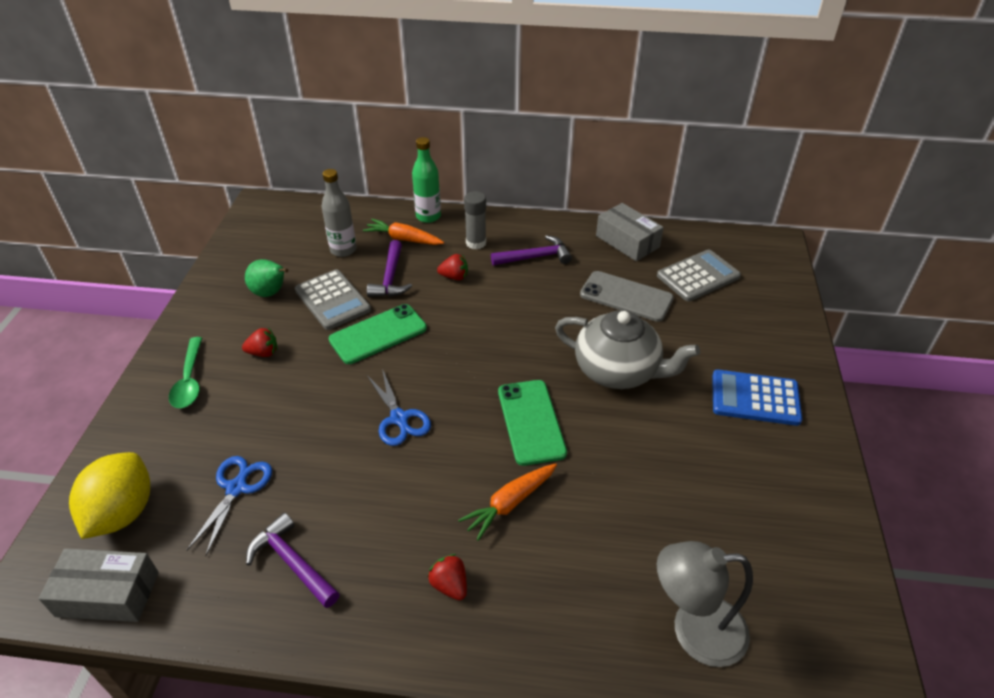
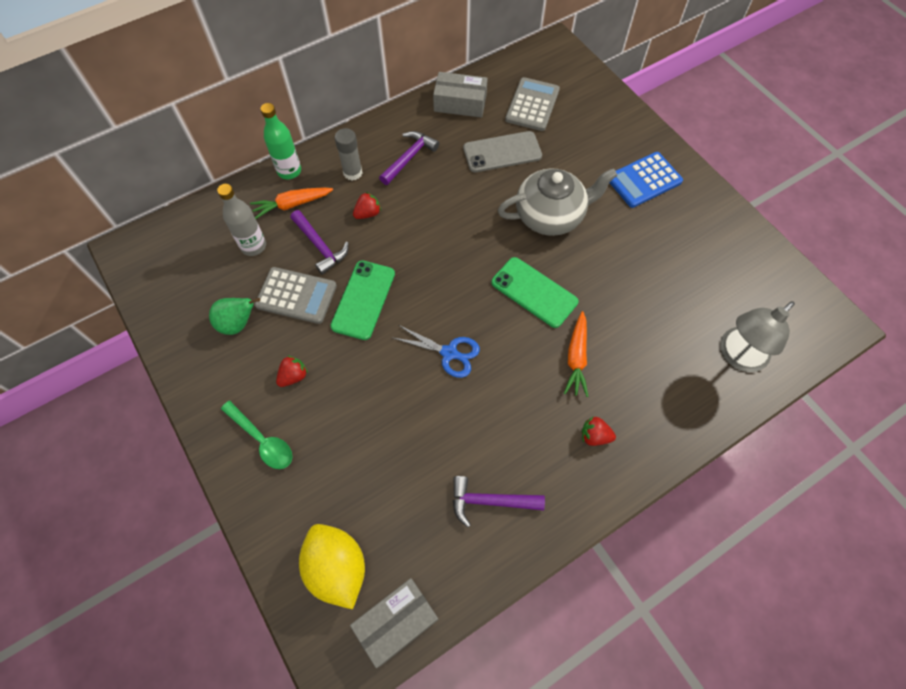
camera: 40 degrees left, 20 degrees up
blue scissors [186,456,272,555] -> none

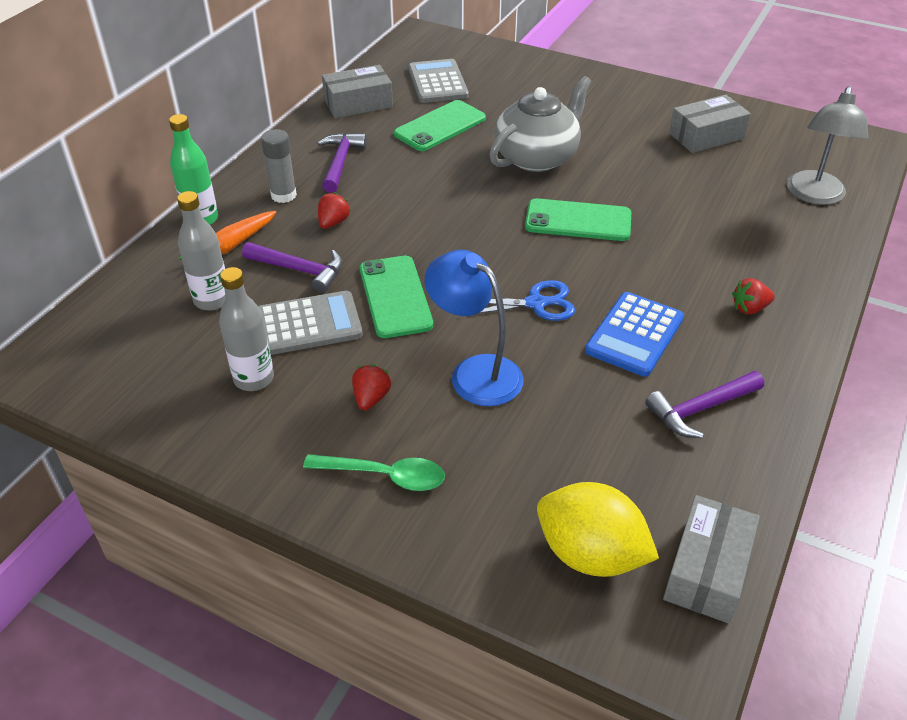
camera: 30 degrees left, 20 degrees down
green pear [209,298,260,335] -> grey bottle [219,267,274,391]
grey phone [463,131,542,172] -> green phone [394,100,486,151]
orange carrot [564,311,589,397] -> none
blue calculator [610,152,683,208] -> blue calculator moved to [585,292,684,377]
none -> blue lamp [425,250,524,406]
none -> grey box [669,95,751,153]

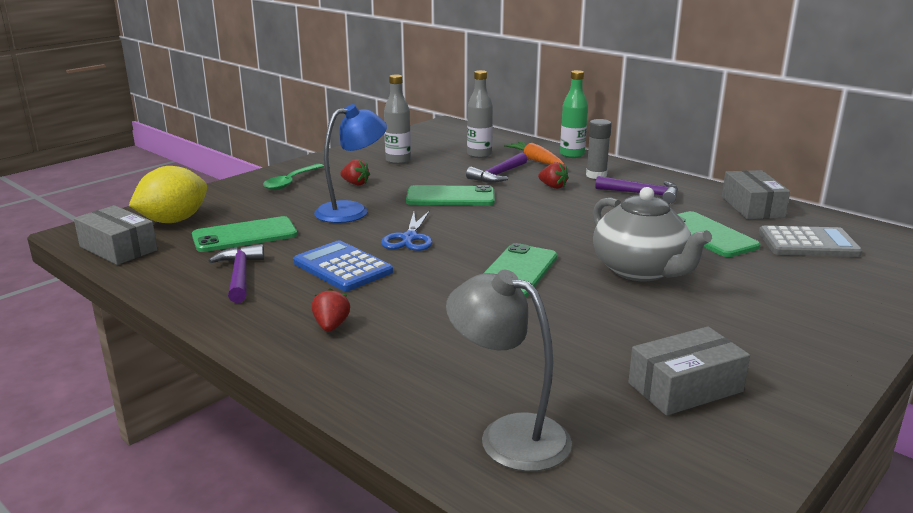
camera: 105 degrees right, 20 degrees down
grey calculator [258,291,363,355] -> none
grey box [669,95,751,153] -> grey box turned 75 degrees clockwise [628,326,750,416]
none -> green phone [192,216,297,252]

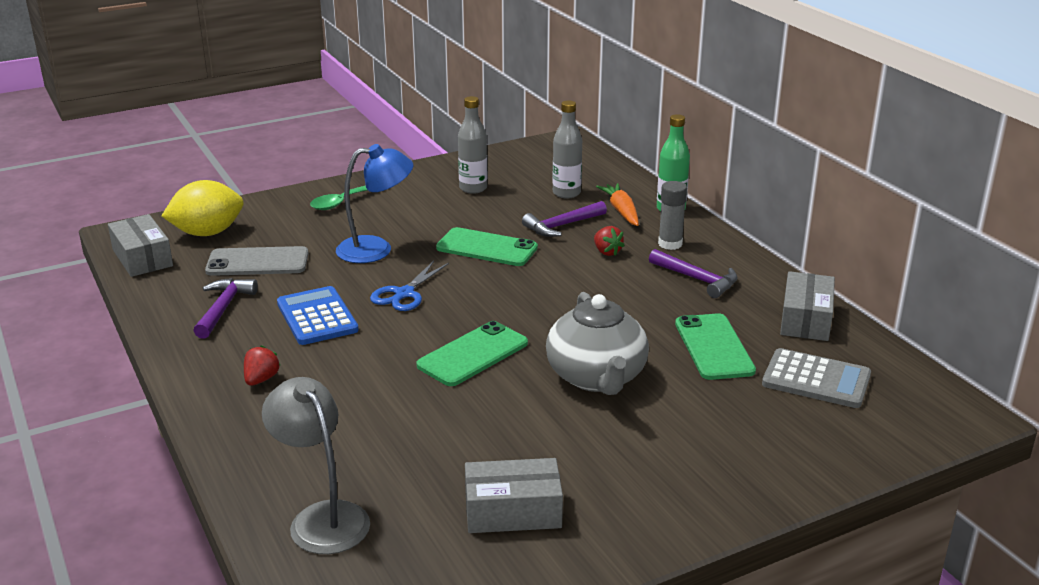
camera: 20 degrees right, 5 degrees up
green phone [192,216,297,252] -> grey phone [205,246,309,276]
red strawberry [341,159,370,185] -> none

